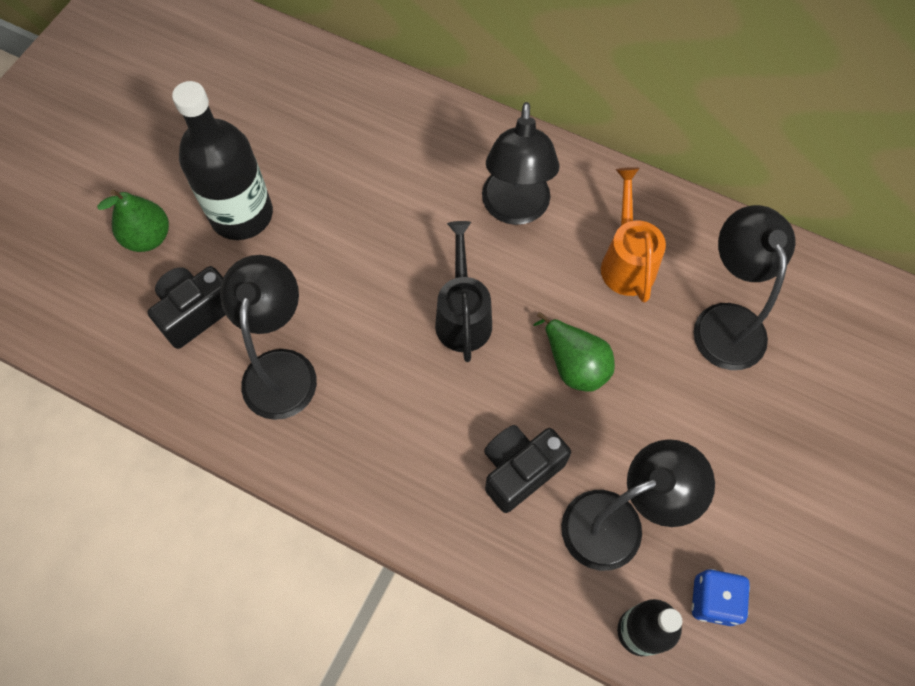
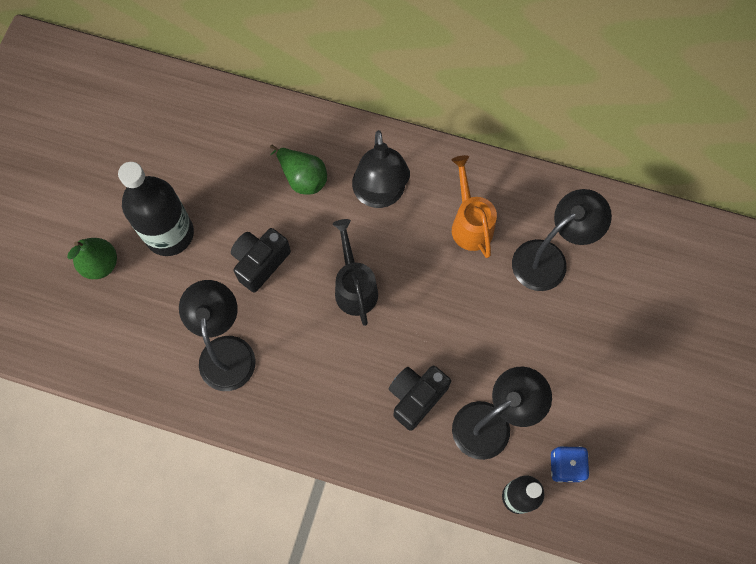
camera: 10 degrees left, 5 degrees up
black camera [147,266,226,349] -> black camera moved to [231,228,291,293]
green pear [533,312,615,392] -> green pear moved to [270,145,327,195]
black lamp [694,205,795,370] -> black lamp turned 75 degrees clockwise [512,189,612,291]

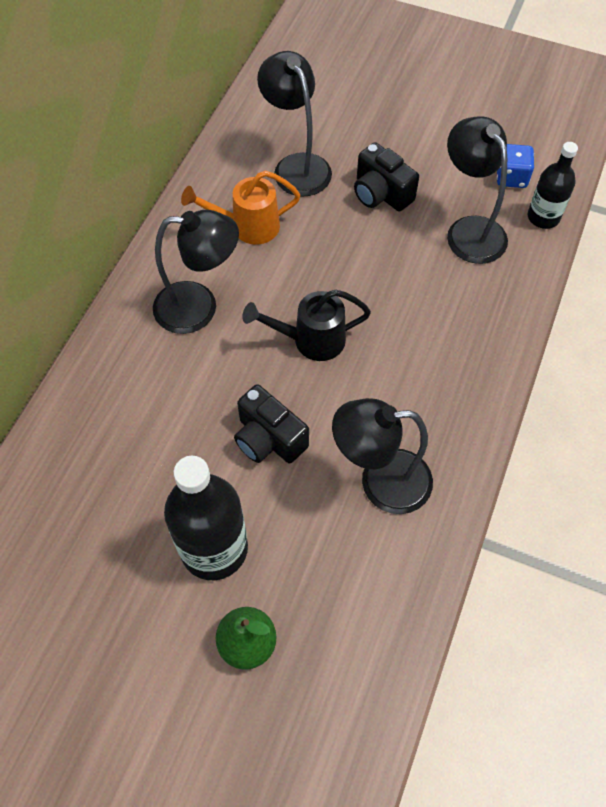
camera: 85 degrees left, 10 degrees down
green pear [270,145,327,195] -> none
black camera [389,366,451,431] -> black camera moved to [354,142,419,211]

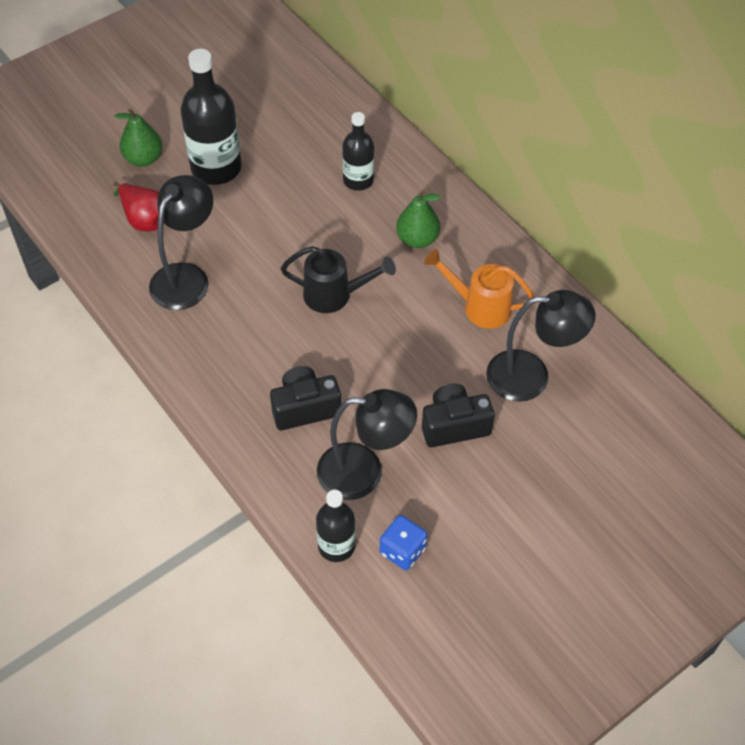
camera: 120 degrees right, 5 degrees down
black lamp [153,210,239,334] -> green pear [396,190,440,248]
orange watering can [181,171,301,245] -> orange watering can turned 90 degrees counterclockwise [424,249,534,329]
black camera [234,385,309,463] -> black camera moved to [270,366,341,430]
black watering can [242,290,371,361] -> black watering can turned 75 degrees clockwise [281,246,396,313]
none -> red pear [113,182,165,232]
none -> black bottle [342,112,374,191]

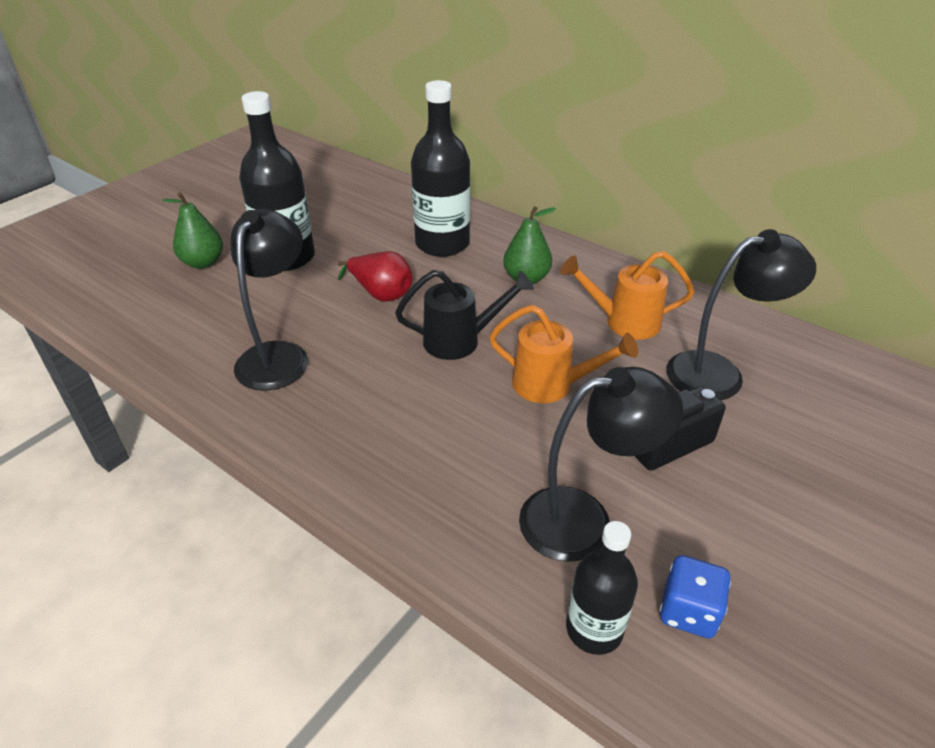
camera: 15 degrees left, 15 degrees down
red pear [113,182,165,232] -> red pear moved to [338,251,412,302]
black camera [270,366,341,430] -> none
black bottle [342,112,374,191] -> black bottle [411,80,470,257], size x1.66
none -> orange watering can [489,305,638,403]

